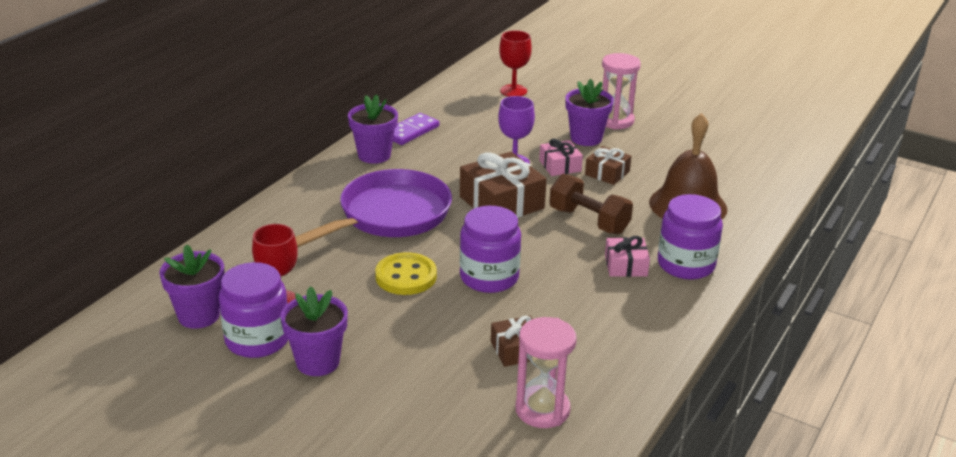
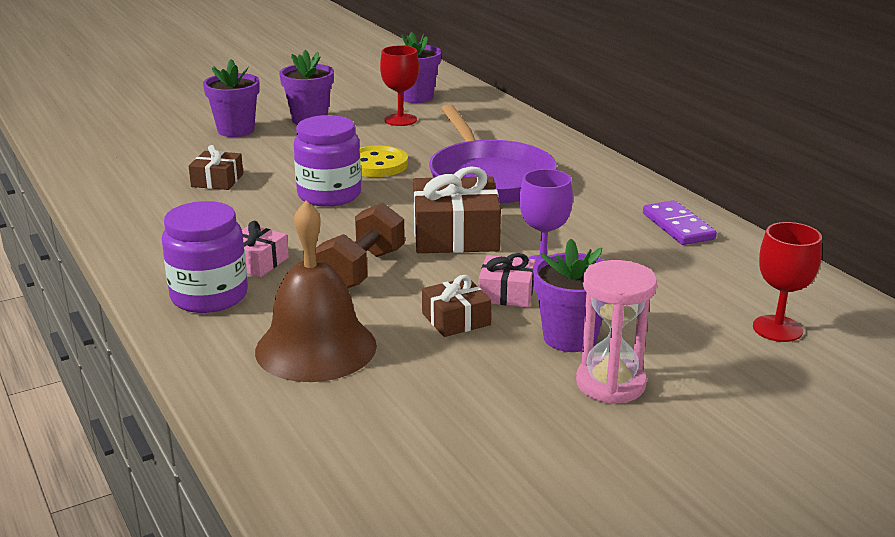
camera: 120 degrees right, 5 degrees down
purple jar [219,262,288,358] -> none
purple flower pot [348,94,398,164] -> purple flower pot moved to [203,59,259,137]
pink hourglass [516,317,577,428] -> none
brown dumbbell [549,174,633,234] -> brown dumbbell turned 45 degrees counterclockwise [316,203,405,288]

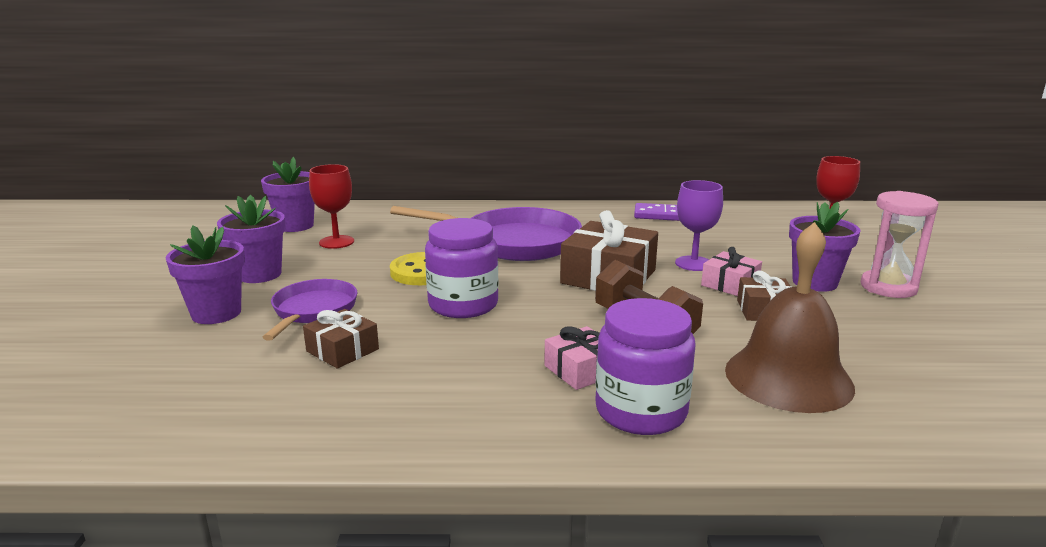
camera: 60 degrees left, 5 degrees down
none -> purple pan [262,279,358,341]

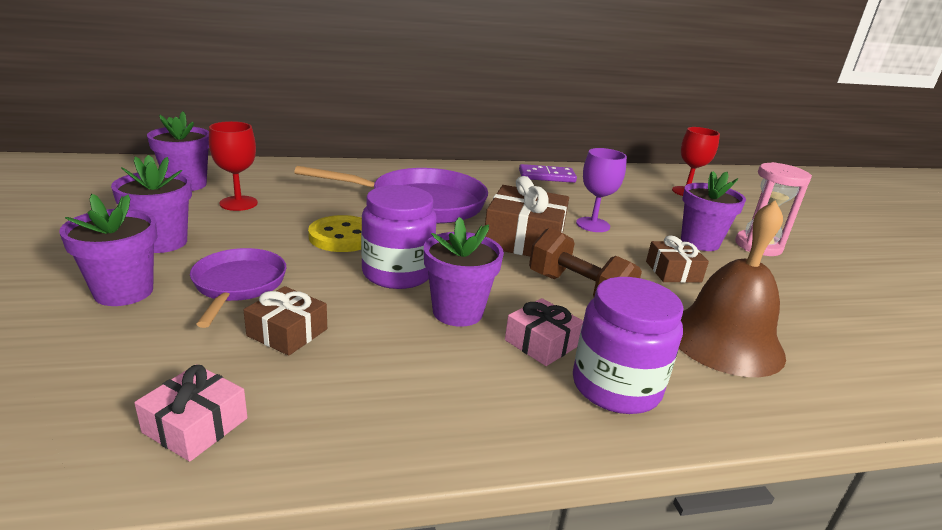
camera: 15 degrees left, 5 degrees up
pink gift [701,247,762,296] -> pink gift moved to [134,364,248,462]
none -> purple flower pot [424,217,504,327]

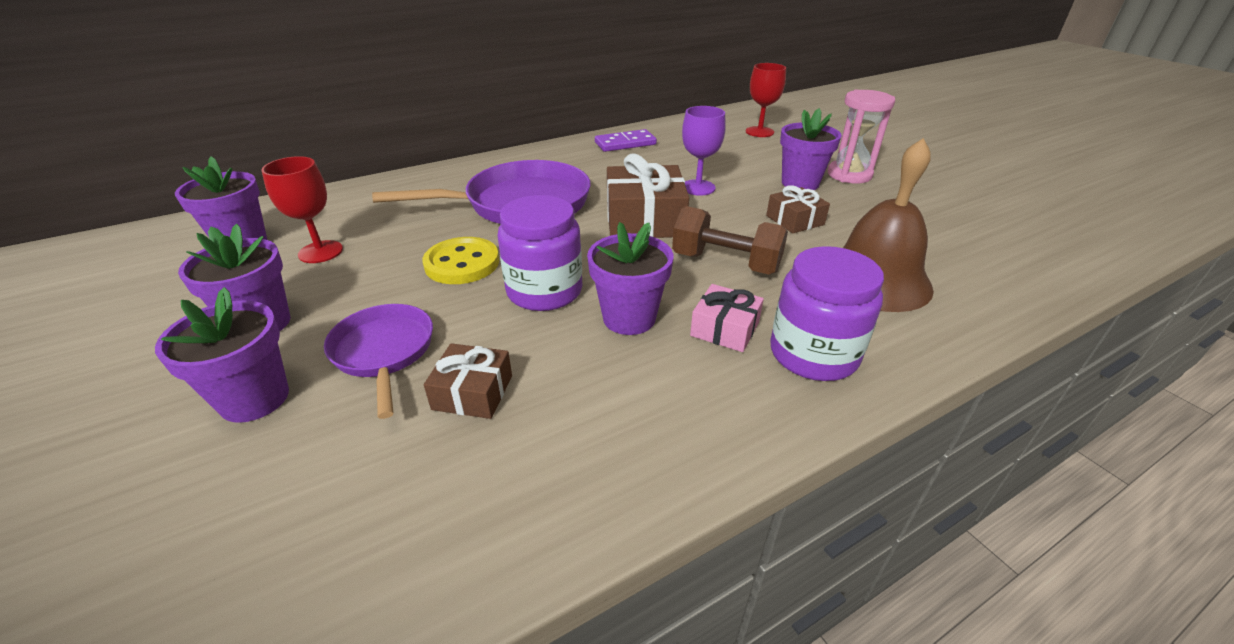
camera: 15 degrees left, 10 degrees up
pink gift [134,364,248,462] -> none

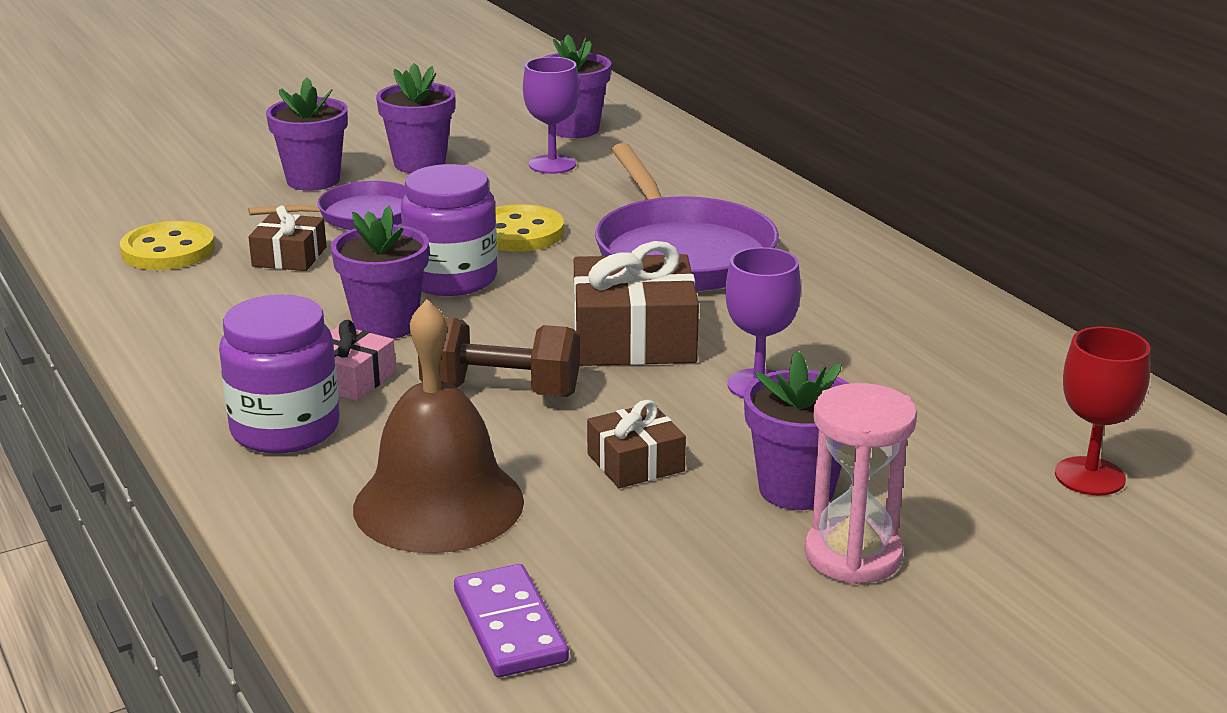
camera: 90 degrees right, 10 degrees down
red goblet [262,156,343,263] -> purple goblet [523,57,579,174]
purple domino [595,129,657,152] -> purple domino moved to [454,564,569,677]
brown dumbbell [672,206,788,274] -> brown dumbbell turned 75 degrees clockwise [418,317,580,397]
none -> yellow button [120,221,215,270]

